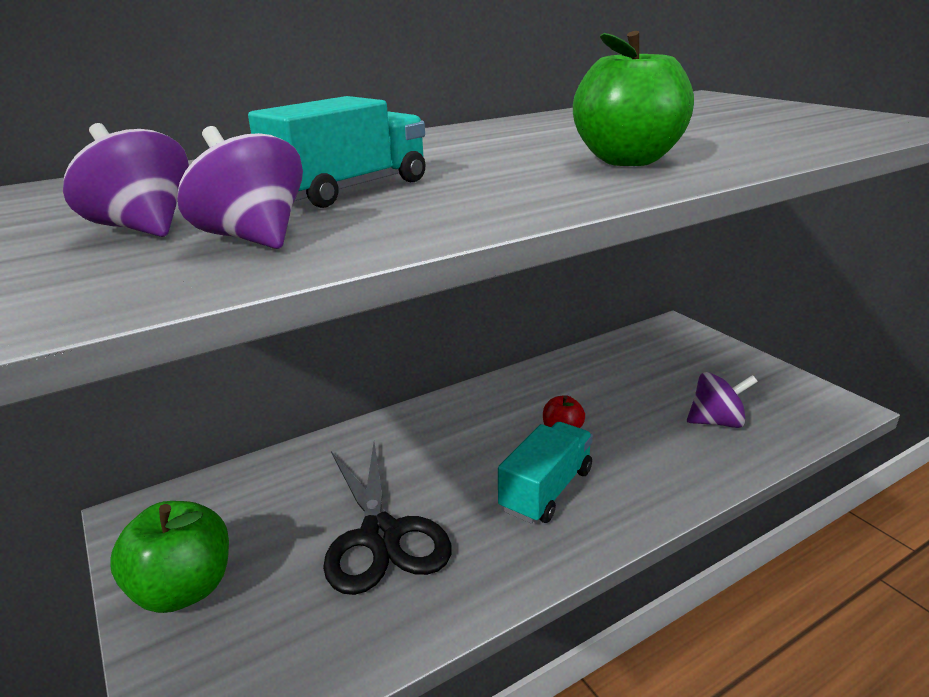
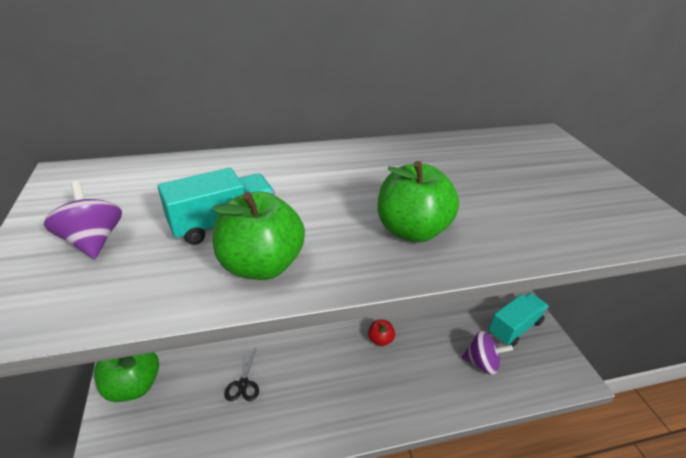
camera: 15 degrees right, 10 degrees up
purple spinning top [177,126,303,249] -> none
black scissors [323,442,452,595] -> black scissors [224,350,259,401], size x0.47
turquoise truck [498,422,593,524] -> turquoise truck moved to [489,293,549,347]
none -> green apple [212,192,305,280]

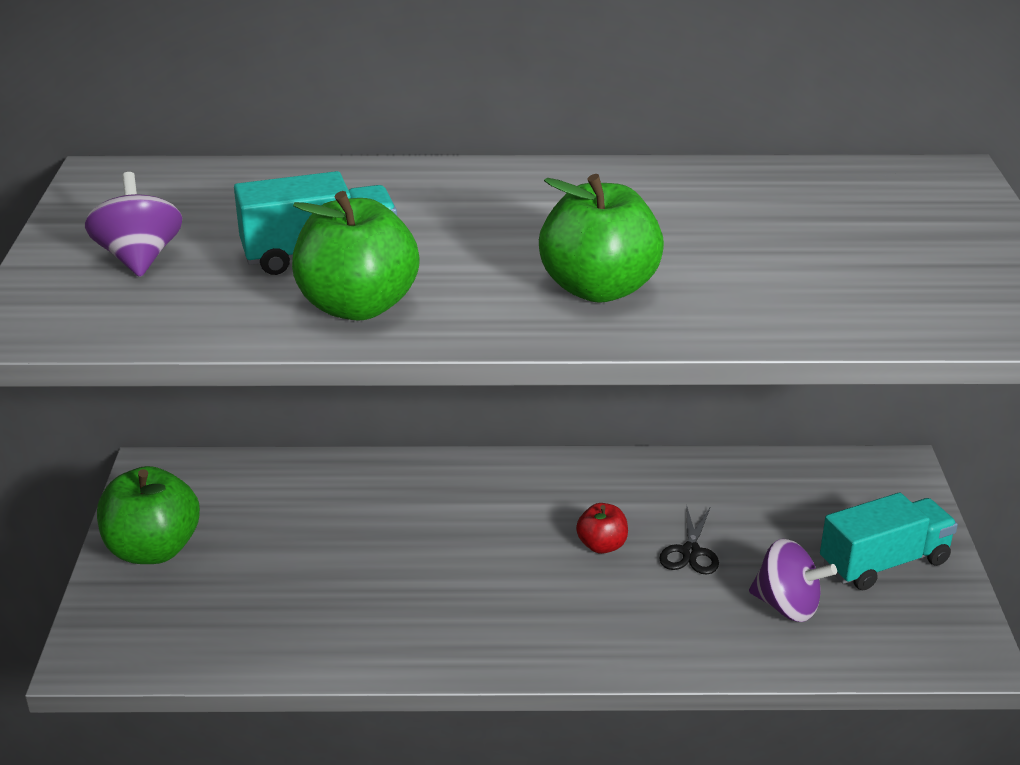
camera: 15 degrees right, 5 degrees down
black scissors [224,350,259,401] -> black scissors moved to [659,505,719,575]

